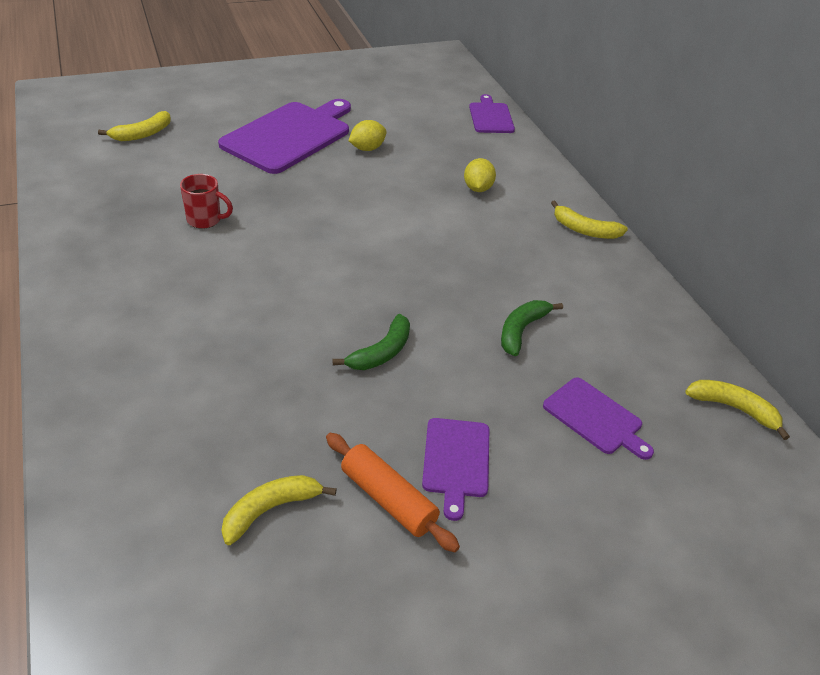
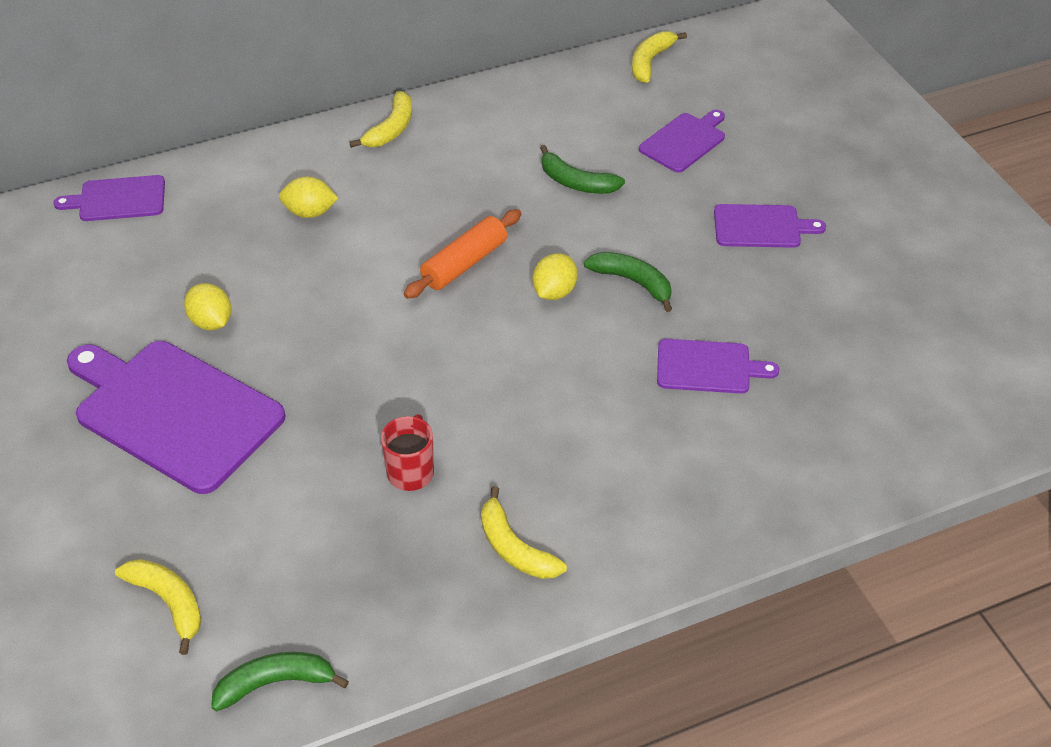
camera: 90 degrees left, 5 degrees up
yellow banana [221,475,337,545] -> yellow banana moved to [481,486,567,579]
orange rolling pin [326,433,460,552] -> orange rolling pin moved to [404,209,522,299]
none -> green banana [211,652,349,711]
none -> yellow lemon [532,253,577,300]
none -> purple cutting board [657,339,779,394]

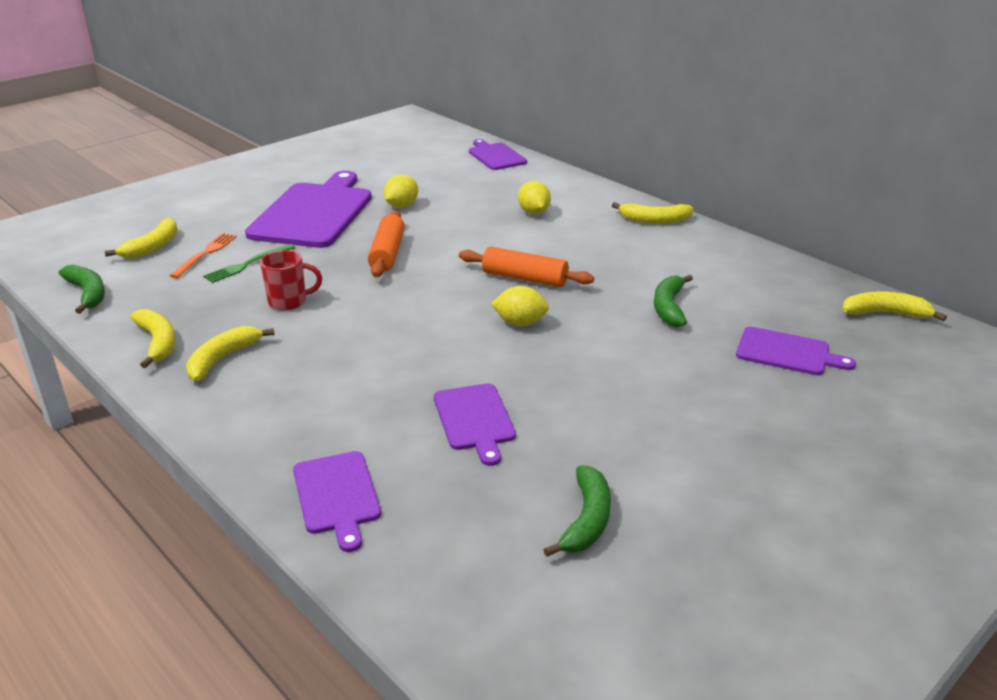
camera: 70 degrees right, 15 degrees down
green banana [584,252,672,312] -> green banana moved to [543,465,611,557]
purple cutting board [714,204,826,248] -> purple cutting board moved to [293,451,381,552]
none -> yellow banana [130,309,175,368]
none -> orange fork [170,233,237,278]
none -> green fork [203,244,296,283]
none -> orange rolling pin [368,211,405,277]

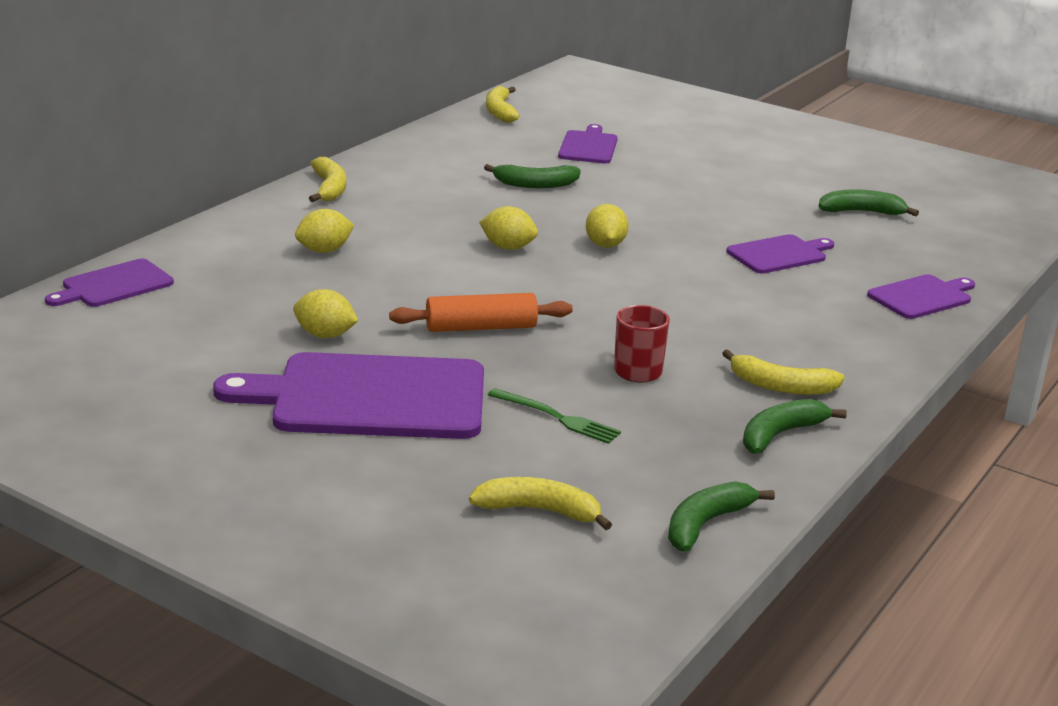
camera: 105 degrees left, 5 degrees down
yellow banana [130,309,175,368] -> green banana [743,399,847,454]
orange fork [170,233,237,278] -> none
orange rolling pin [459,247,594,287] -> yellow lemon [479,206,538,250]

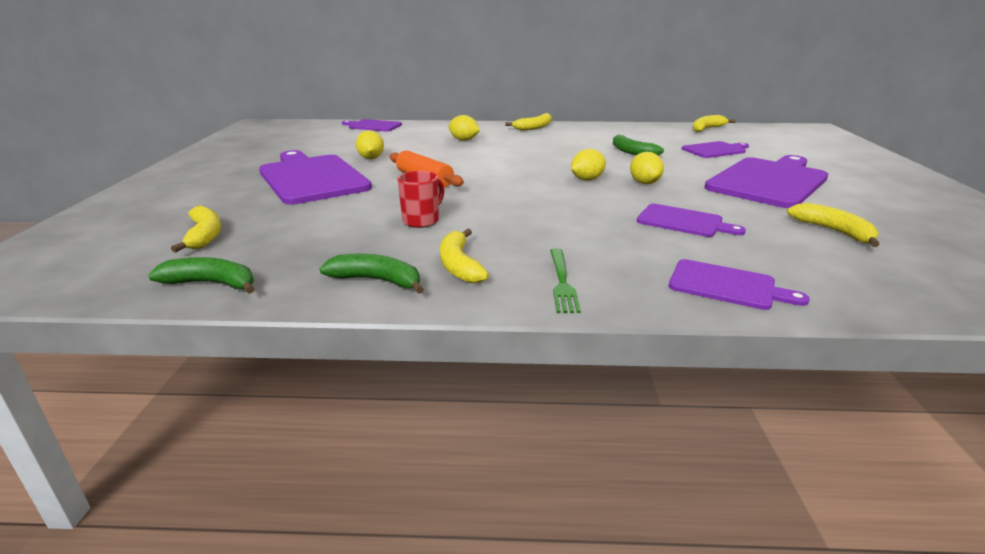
camera: 60 degrees right, 0 degrees up
yellow lemon [479,206,538,250] -> yellow lemon moved to [630,152,664,184]
green fork [488,388,621,444] -> green fork moved to [550,248,581,313]
green banana [818,189,919,217] -> yellow banana [787,203,880,247]
none -> purple cutting board [704,155,828,208]

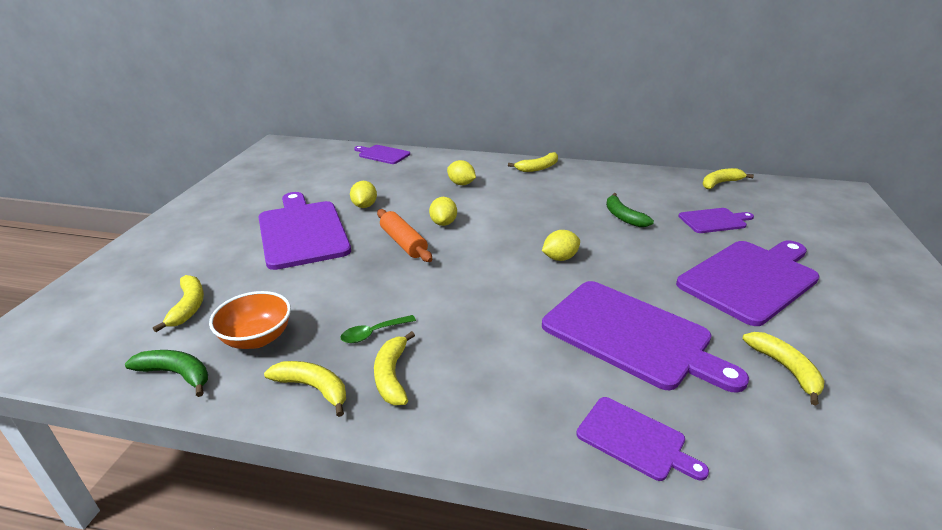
camera: 10 degrees right, 5 degrees up
green banana [319,254,424,294] -> yellow banana [264,361,346,417]
red mug [398,171,444,228] -> none
green fork [550,248,581,313] -> none
yellow lemon [630,152,664,184] -> yellow lemon moved to [429,197,457,226]
purple cutting board [637,204,746,237] -> purple cutting board [542,281,749,393], size x1.92
none -> orange bowl [209,291,291,349]
none -> green spoon [340,315,416,343]

